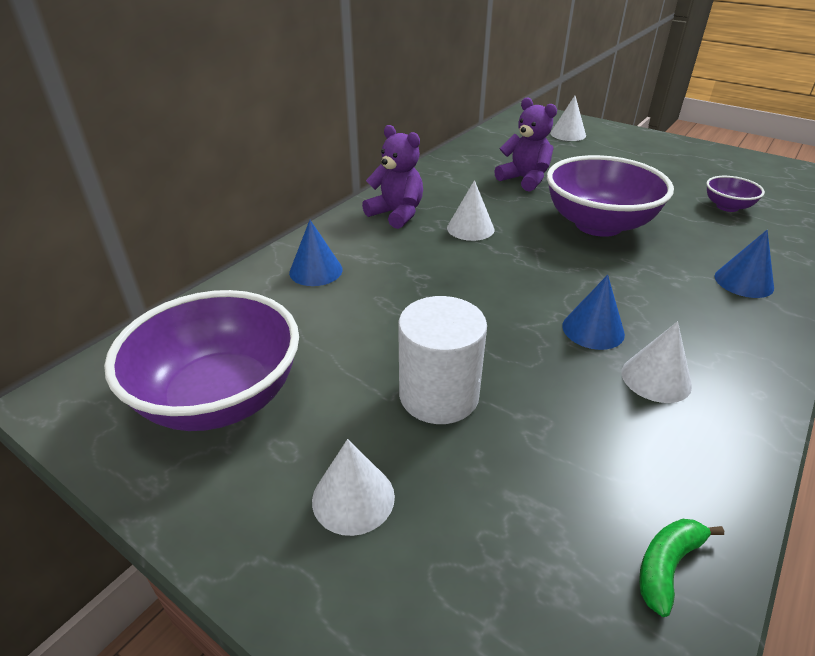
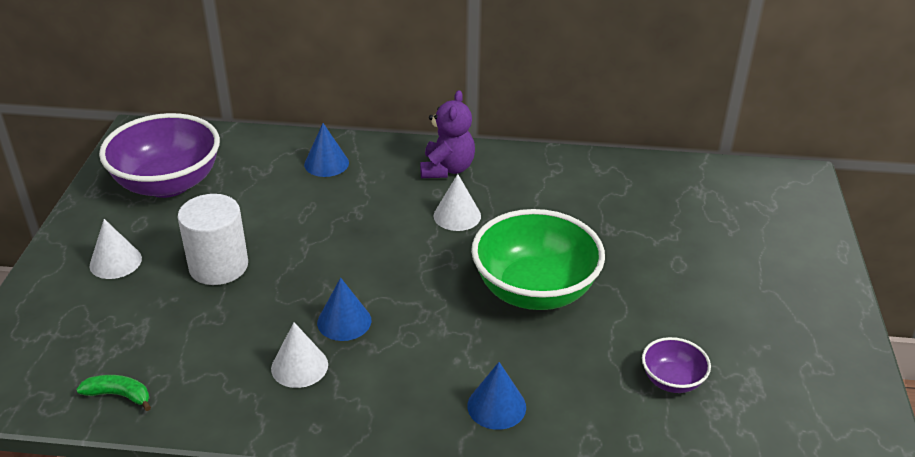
camera: 60 degrees right, 0 degrees up
purple teddy bear [494,97,557,192] -> none
purple bowl [547,155,674,237] -> green bowl [471,209,605,310]
white cone [550,96,586,141] -> none

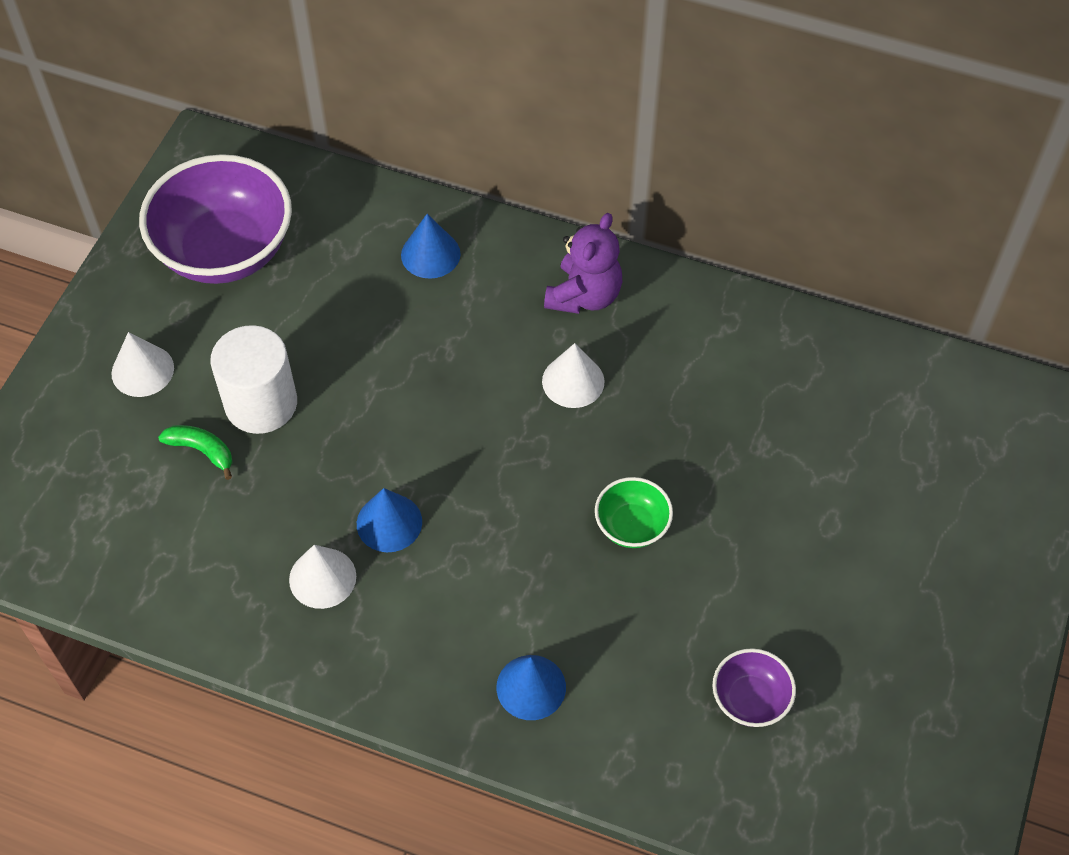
camera: 15 degrees right, 20 degrees up
green banana [76,375,151,411] -> green banana moved to [158,425,232,480]
green bowl [471,209,605,310] -> green bowl [595,477,673,548], size x0.47

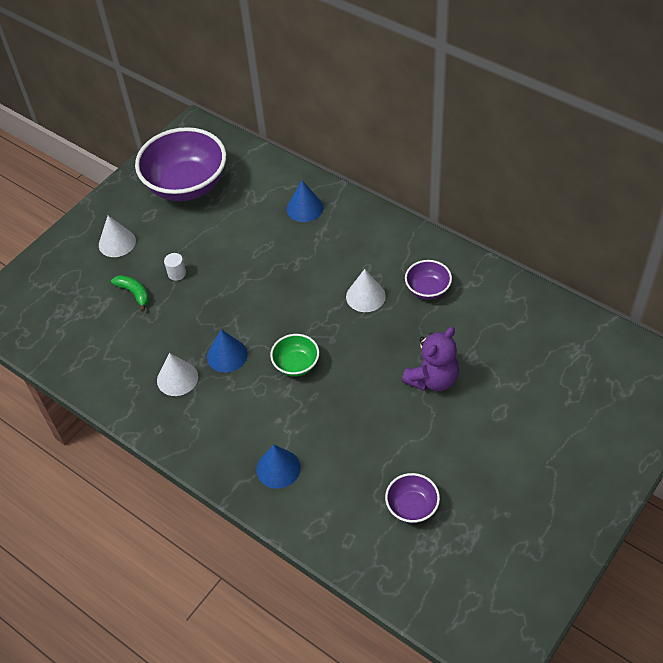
camera: 20 degrees right, 5 degrees down
white cylinder [210,325,297,434] -> white cylinder [164,253,186,281], size x0.41
purple teddy bear [544,213,622,314] -> purple teddy bear moved to [402,327,459,391]
green bowl [595,477,673,548] -> green bowl moved to [270,334,319,377]
none -> purple bowl [405,260,452,300]

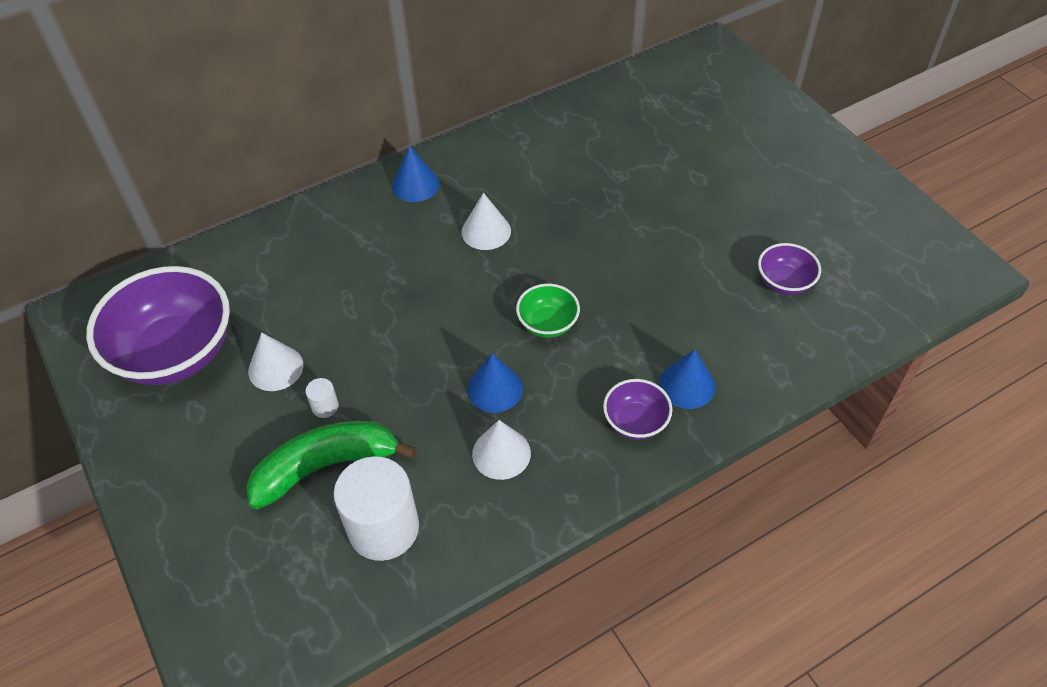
camera: 70 degrees left, 0 degrees up
white cone [99,216,136,257] -> white cone moved to [248,332,303,391]
green banana [111,275,149,312] -> green banana [246,421,417,510], size x2.03
blue cone [287,180,323,222] -> blue cone moved to [392,146,439,202]
purple teddy bear [402,327,459,391] -> none
purple bowl [405,260,452,300] -> purple bowl moved to [603,379,673,440]
none -> white cylinder [334,456,419,561]

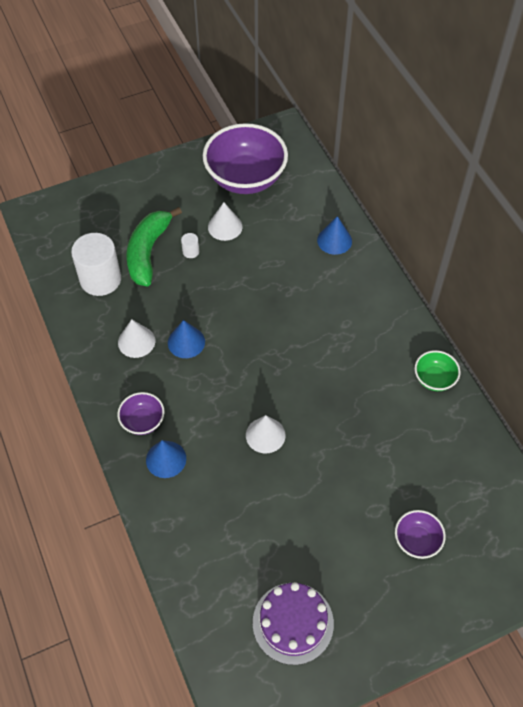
camera: 95 degrees right, 5 degrees up
green banana [246,421,417,510] -> green banana turned 150 degrees counterclockwise [126,207,182,286]
blue cone [392,146,439,202] -> blue cone moved to [317,216,352,255]
white cone [462,193,511,250] -> white cone moved to [246,415,286,453]
green bowl [516,284,580,338] -> green bowl moved to [415,350,460,391]
purple bowl [758,243,821,295] -> purple bowl moved to [395,510,446,559]
none -> purple cake [253,582,334,665]

